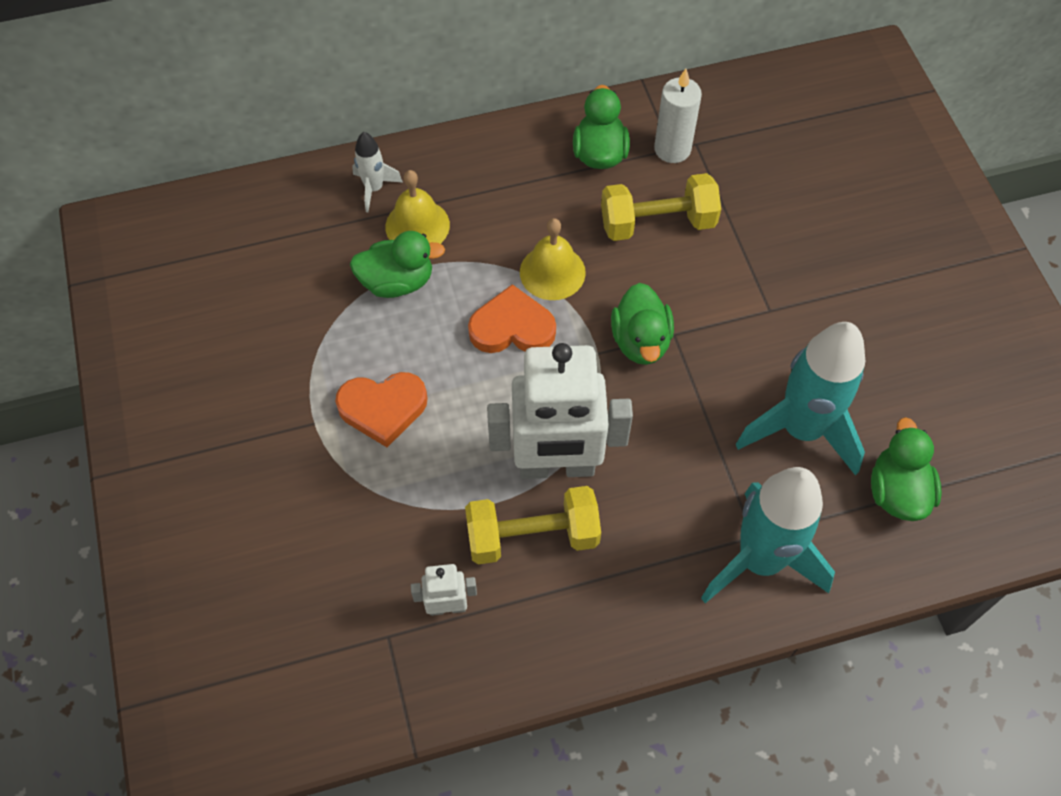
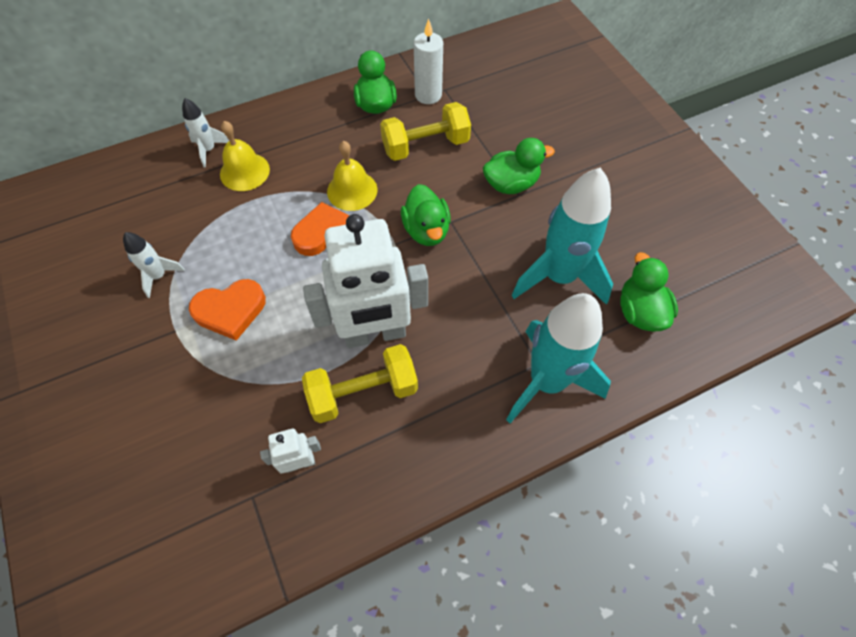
camera: 10 degrees left, 0 degrees up
green duck [350,231,445,298] -> green duck moved to [483,138,555,194]
none -> white rocket [123,232,185,298]

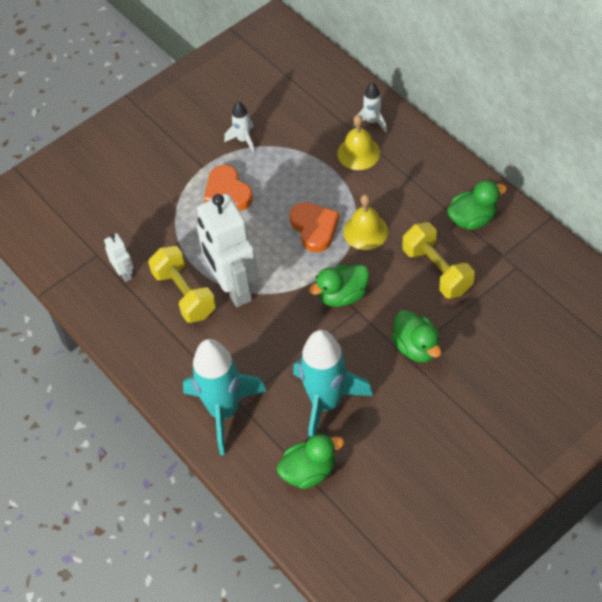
camera: 80 degrees right, 5 degrees down
white candle [414,18,443,104] -> none

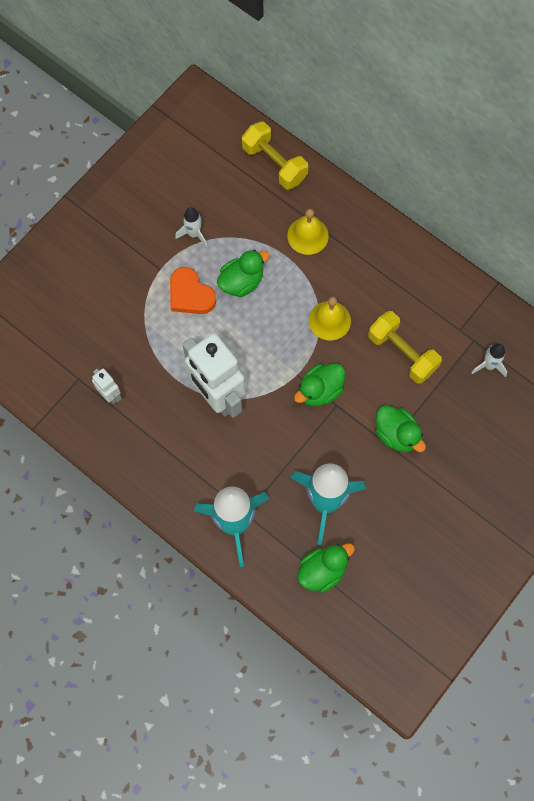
camera: 15 degrees left, 15 degrees up
yellow dumbbell [148,246,216,323] -> yellow dumbbell moved to [242,121,308,189]
orange heart [290,202,339,252] -> none
white rocket [353,82,387,132] -> white rocket moved to [471,344,507,377]
green duck [447,180,507,230] -> green duck moved to [217,250,270,297]

